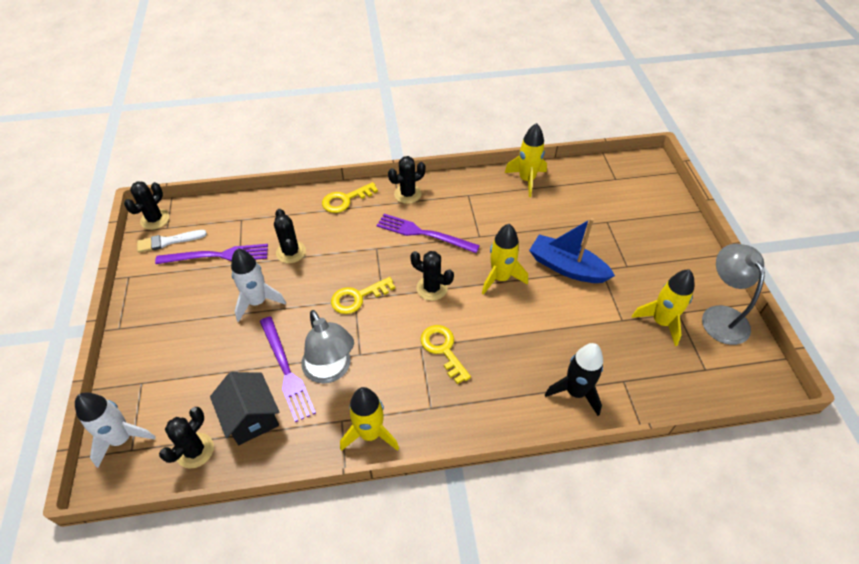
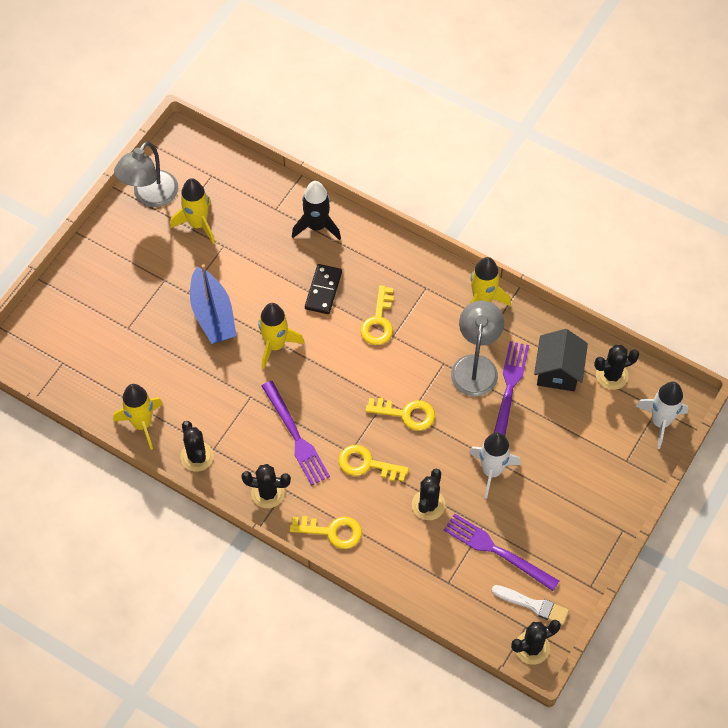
camera: 140 degrees left, 10 degrees up
black cactus [410,251,454,301] -> black cactus moved to [180,421,214,472]
none -> black domino [305,264,342,314]
none -> yellow key [339,445,409,482]

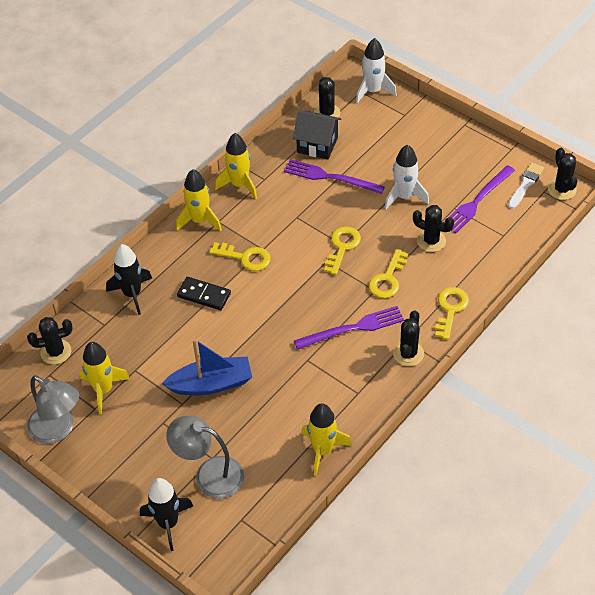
camera: 80 degrees left, 10 degrees down
black cactus [180,421,214,472] -> black cactus moved to [27,317,73,365]
yellow rocket [258,303,305,369] -> yellow rocket moved to [176,169,222,232]
grey lamp [451,301,504,396] -> grey lamp moved to [166,416,244,499]
none -> black rocket [140,478,193,551]

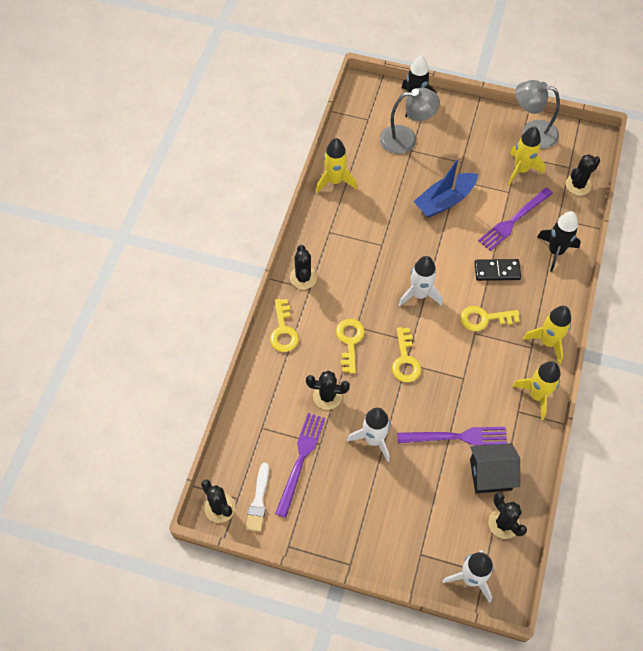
camera: 155 degrees right, 10 degrees up
purple fork [294,306,404,350] -> purple fork moved to [478,187,553,251]
none -> white rocket [399,256,443,307]

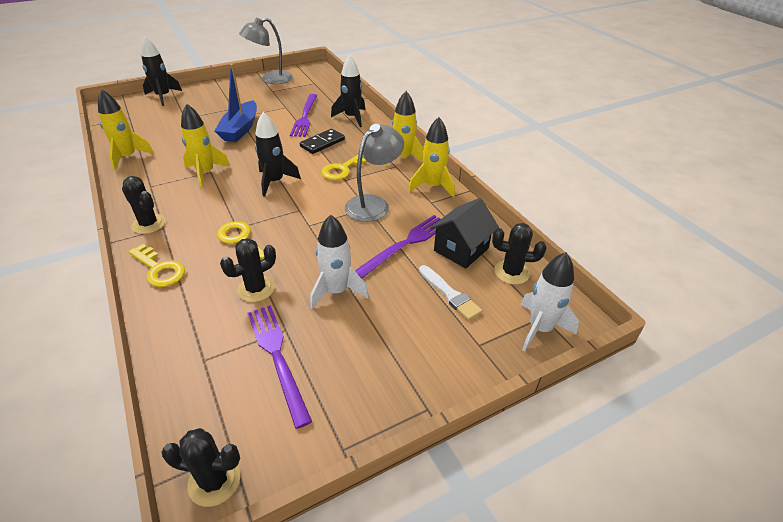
camera: 45 degrees left, 20 degrees down
white brush [246,463,269,532] -> white brush moved to [419,265,482,320]
grey lamp [380,88,440,154] -> grey lamp moved to [345,124,404,222]
yellow key [392,327,421,382] -> none
white rocket [399,256,443,307] -> black rocket [255,112,301,197]
yellow rocket [508,126,546,185] -> yellow rocket moved to [181,103,230,188]
black cactus [566,154,600,195] -> none

